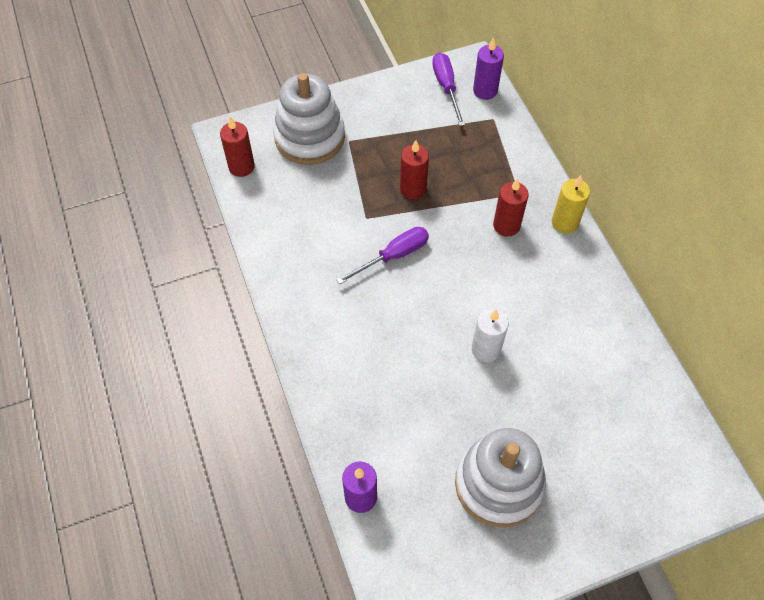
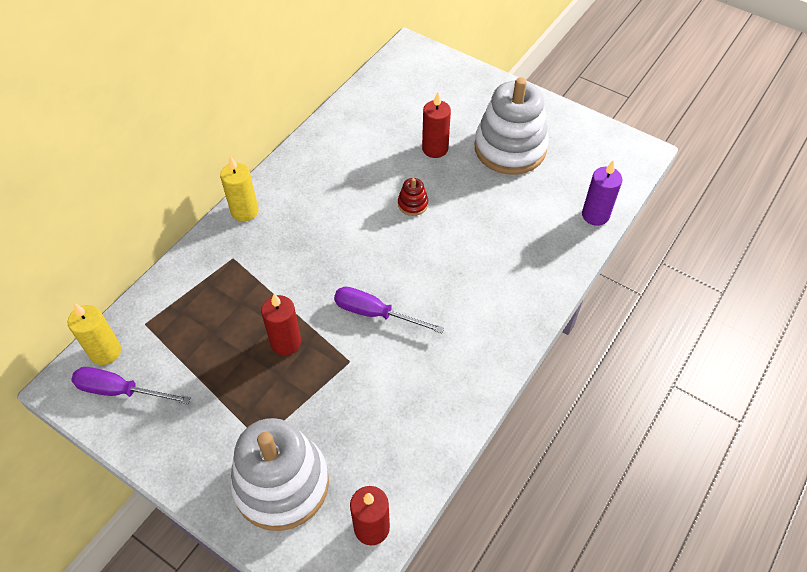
camera: 125 degrees left, 5 degrees down
purple screwdriver [432,53,465,126] -> purple screwdriver turned 60 degrees clockwise [71,367,191,404]
white candle [472,308,509,362] -> red stacking toy [398,178,428,216]
purple candle [473,37,504,100] -> yellow candle [68,303,121,365]
red candle [493,178,529,237] -> red candle moved to [422,92,451,158]

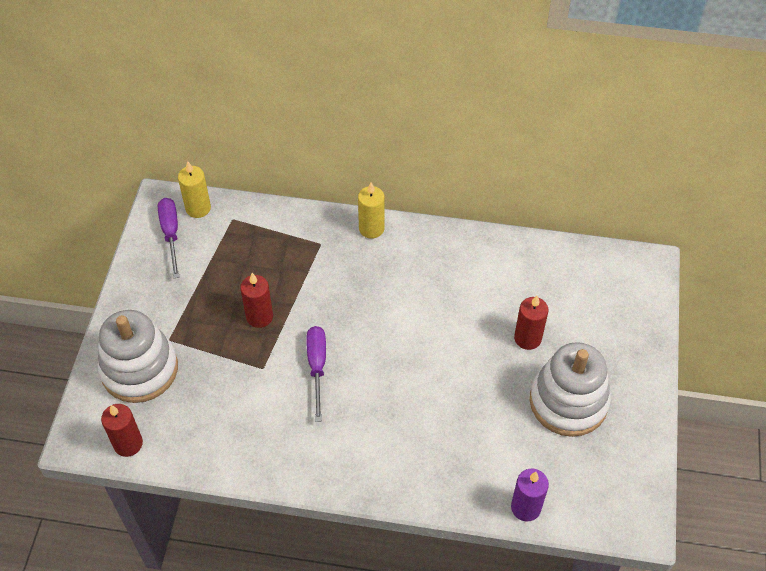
camera: 65 degrees right, 0 degrees up
red stacking toy [398,178,428,216] -> none

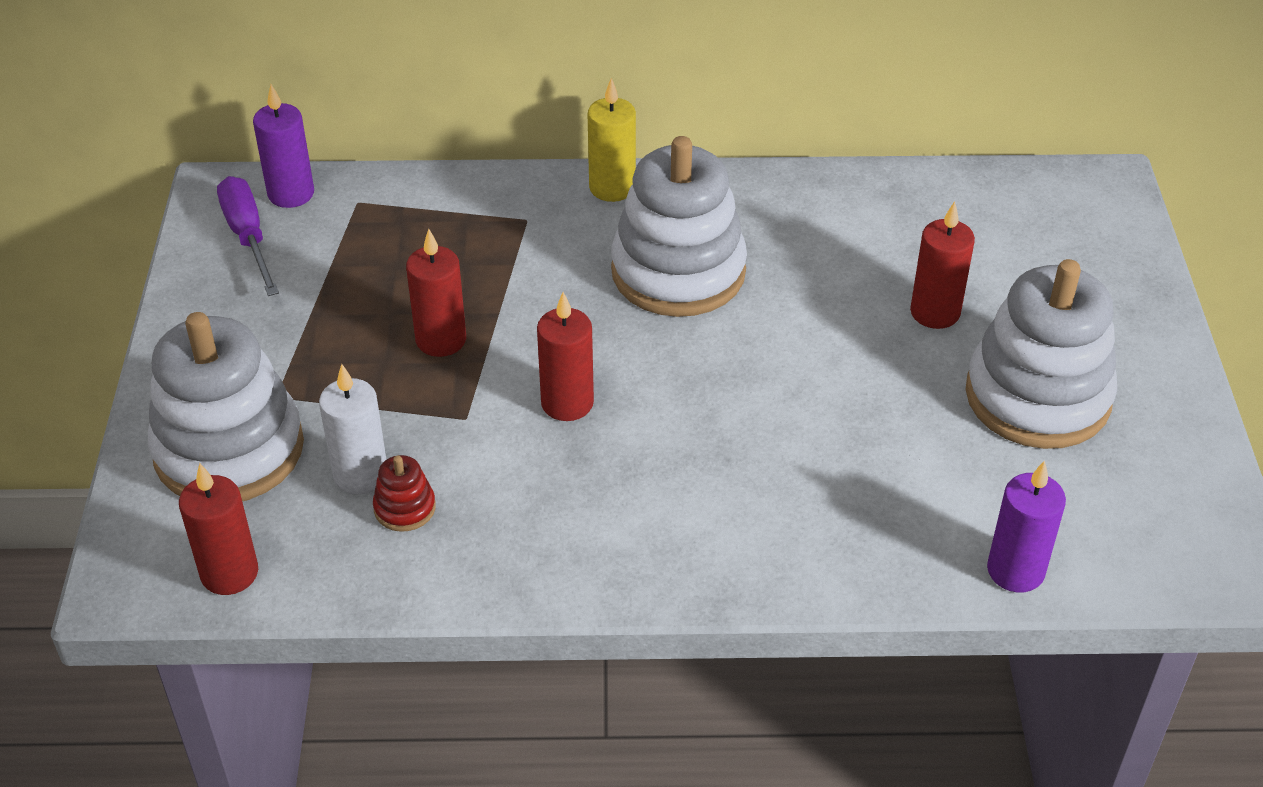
camera: 10 degrees left, 10 degrees down
yellow candle [178,161,211,218] -> purple candle [253,84,314,208]
purple screwdriver [306,326,326,422] -> red candle [537,292,594,421]
none -> white candle [319,364,386,495]
none -> red stacking toy [373,455,436,532]
none -> white stacking toy [611,136,747,317]

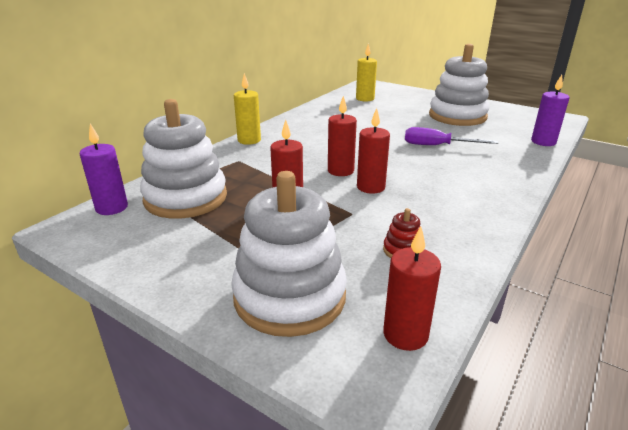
camera: 55 degrees left, 15 degrees down
purple screwdriver [217,176,279,296] -> purple screwdriver moved to [405,127,498,145]
white candle [319,364,386,495] -> none
white stacking toy [611,136,747,317] -> white stacking toy moved to [140,99,227,219]
red candle [910,201,975,329] -> red candle moved to [328,96,357,176]
none -> yellow candle [356,43,377,102]

